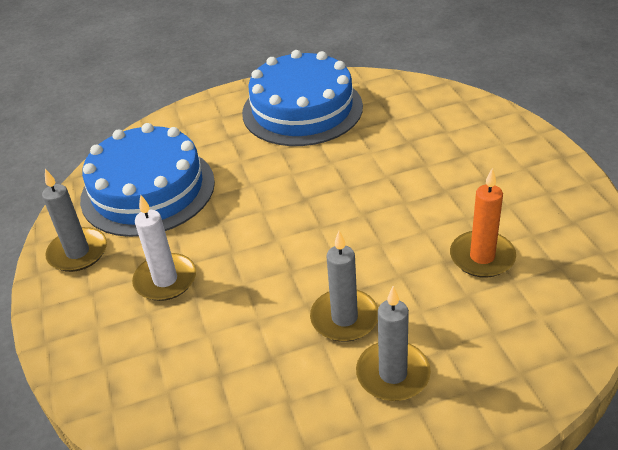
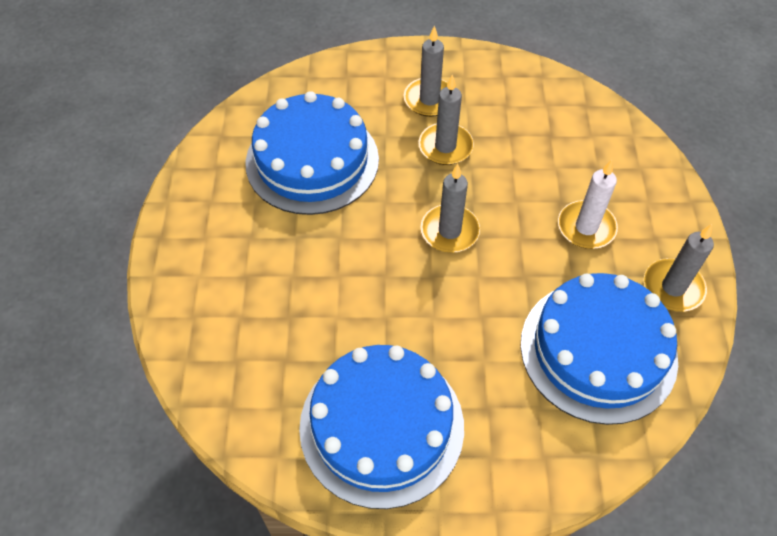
camera: 165 degrees left, 15 degrees up
orange candle [450,168,516,278] -> blue cake [245,91,379,215]
none -> grey candle [421,164,480,253]

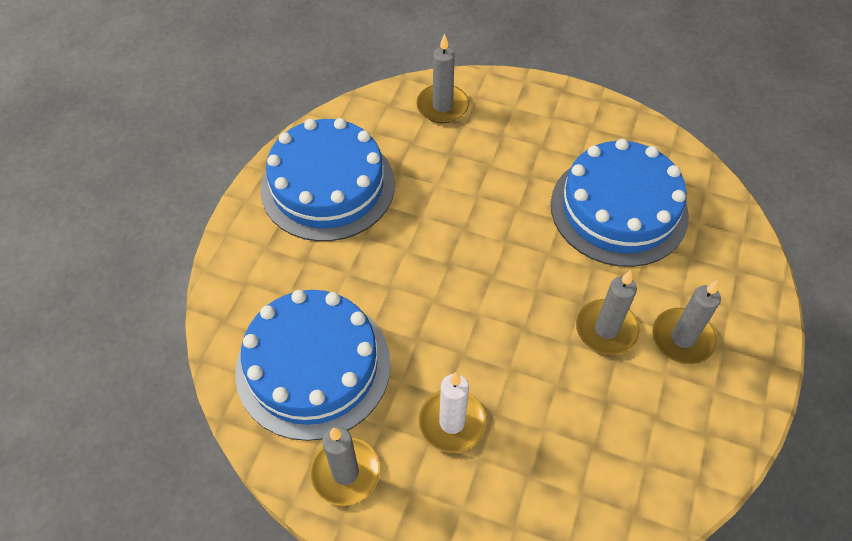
camera: 110 degrees right, 0 degrees up
grey candle [421,164,480,253] -> grey candle moved to [417,34,469,123]

